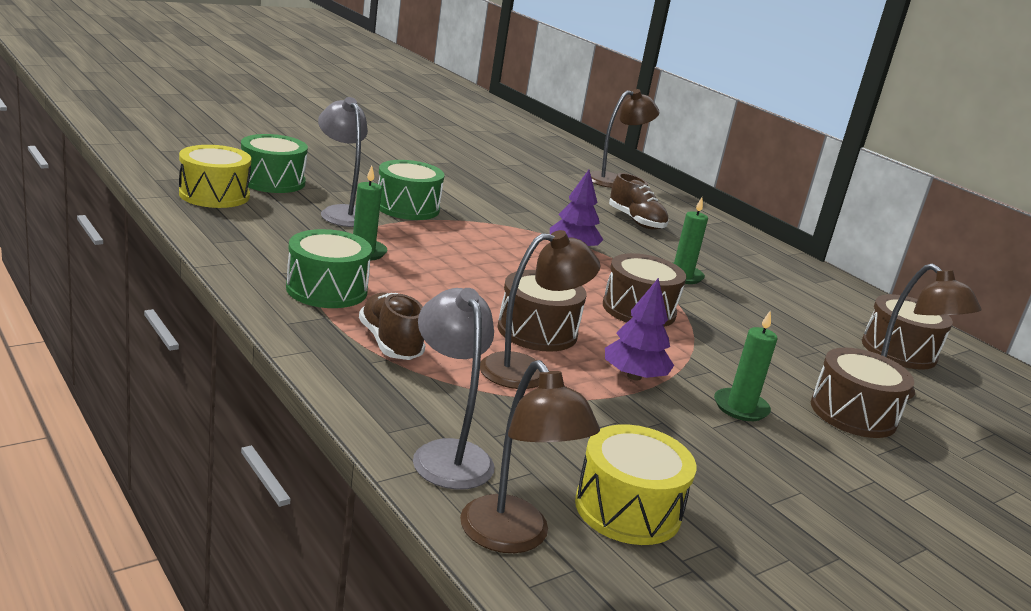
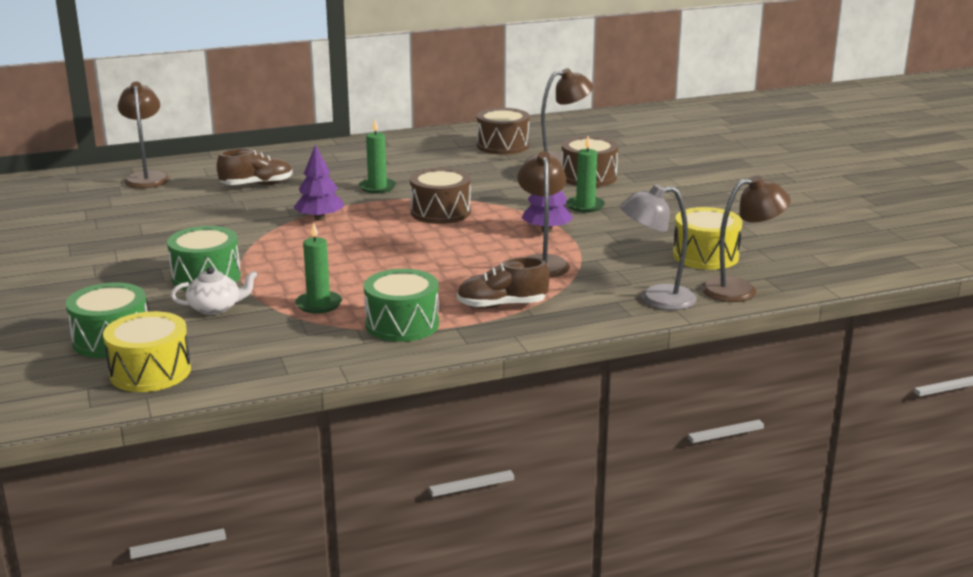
camera: 70 degrees left, 0 degrees up
grey lamp [318,97,368,227] -> white teapot [170,267,258,315]
brown drum [498,270,586,352] -> none

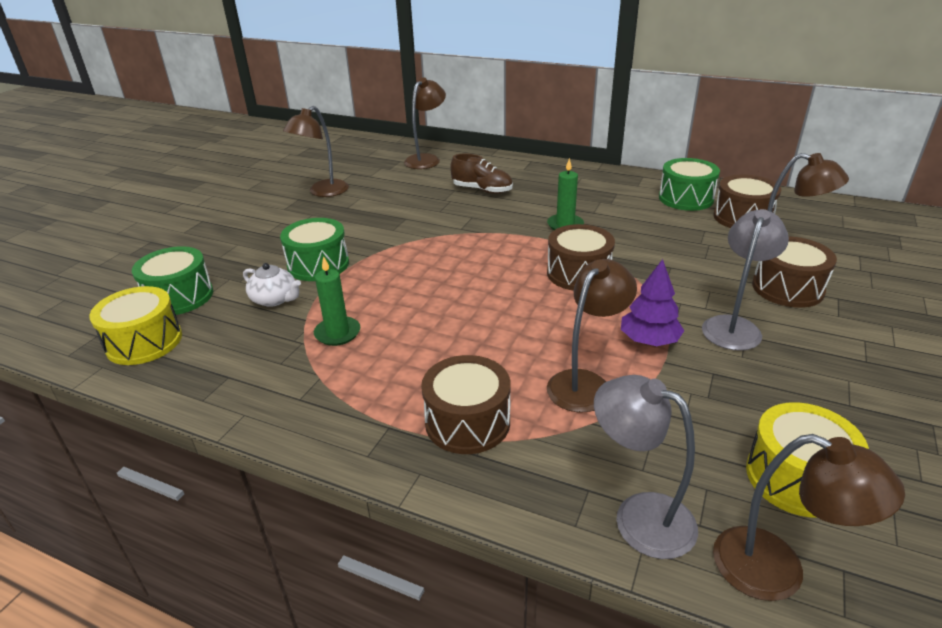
camera: 45 degrees right, 10 degrees up
purple tree [293,145,344,221] -> none
green drum [364,269,439,342] -> green drum moved to [659,158,720,211]
brown shoe [457,257,550,309] -> brown drum [421,355,511,454]
green candle [566,136,605,212] -> grey lamp [702,209,789,351]
none -> brown lamp [283,106,349,197]

